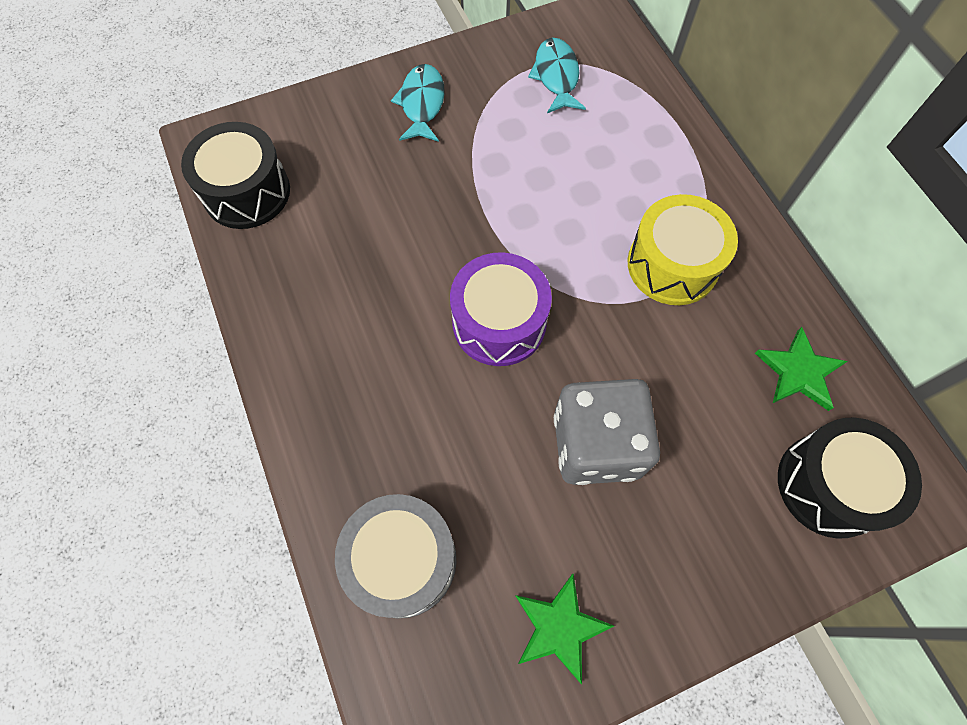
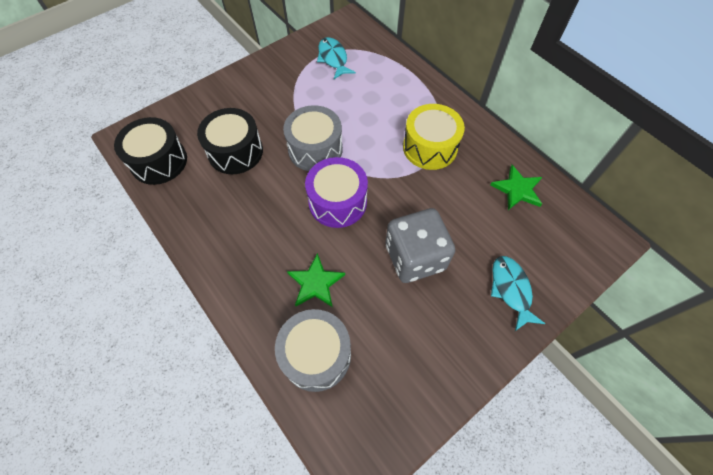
camera: 15 degrees left, 5 degrees down
turquoise fish [391,64,445,142] -> turquoise fish moved to [491,256,545,331]
green star [515,574,614,684] -> green star moved to [287,253,345,307]
black drum [778,417,922,539] -> black drum moved to [197,108,263,174]
none -> grey drum [283,105,343,171]

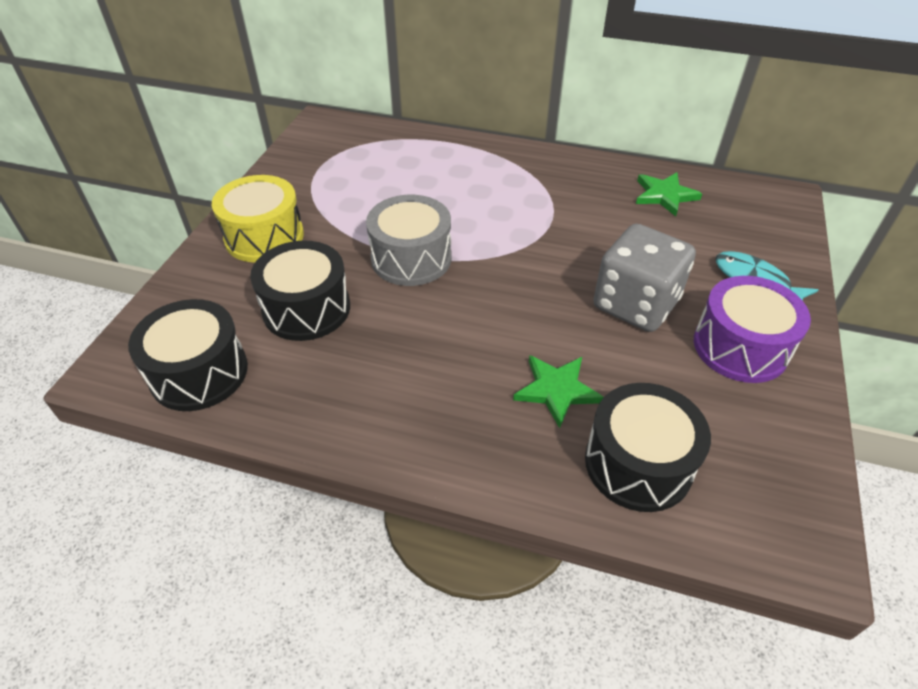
camera: 35 degrees left, 15 degrees down
grey drum [275,309,351,392] -> black drum [585,383,711,512]
purple drum [305,157,368,228] -> purple drum moved to [694,276,811,383]
turquoise fish [317,37,356,79] -> none
yellow drum [403,104,465,170] -> yellow drum moved to [212,175,304,263]

